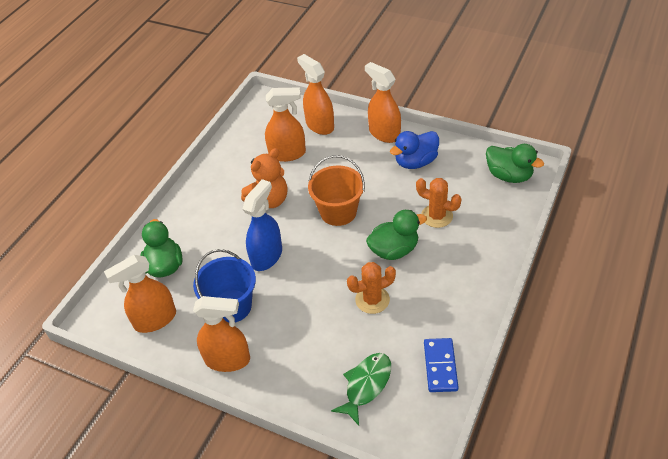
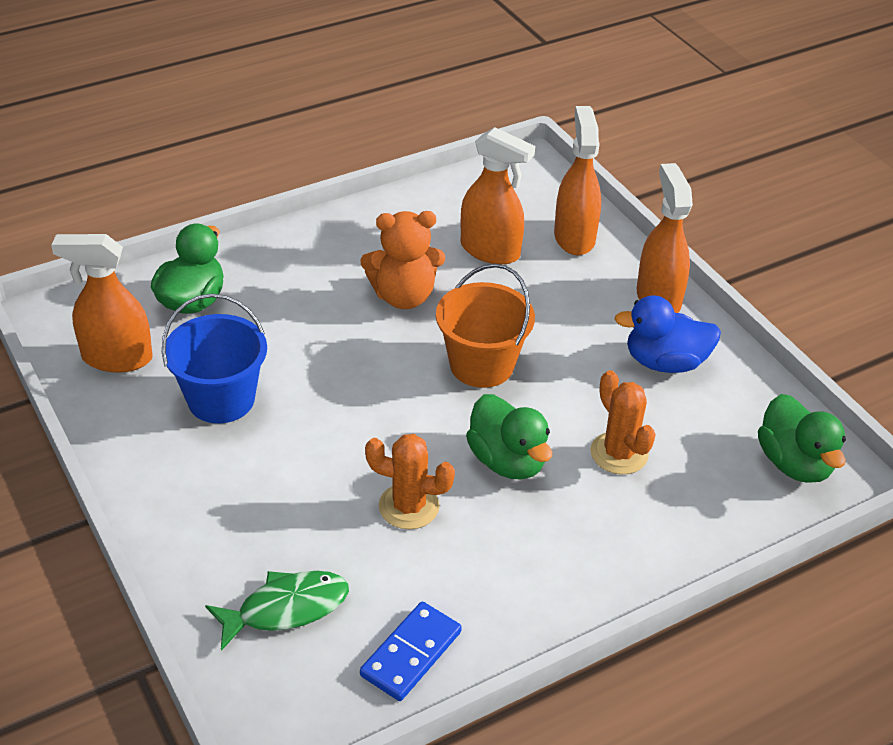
camera: 30 degrees right, 5 degrees down
orange spray bottle [193,296,250,372] -> none
blue spray bottle [243,179,282,271] -> none
green duck [366,210,427,260] -> green duck turned 45 degrees clockwise [466,394,552,479]

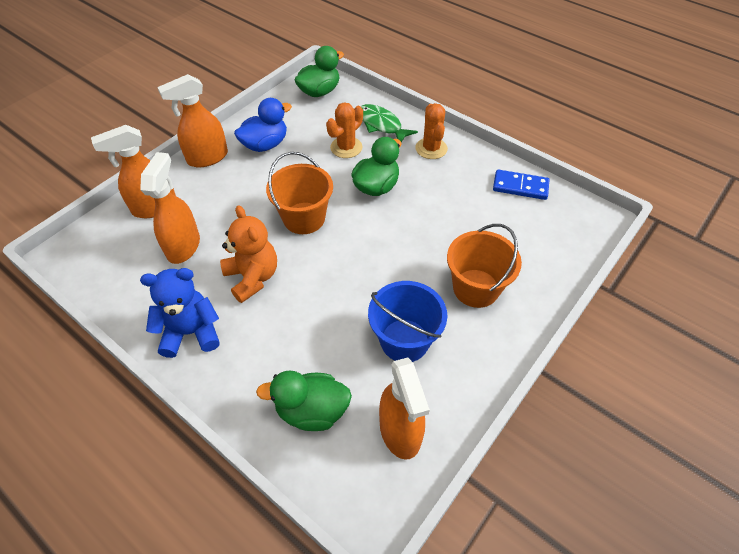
camera: 110 degrees left, 10 degrees up
green fish [205,571,349,651] -> green fish moved to [361,104,418,142]
orange cactus [365,434,455,529] -> orange cactus moved to [415,103,448,159]
blue duck [614,295,721,373] -> blue duck turned 105 degrees counterclockwise [234,98,292,152]
none -> blue teddy bear [140,268,220,358]
none -> orange bucket [447,224,522,308]

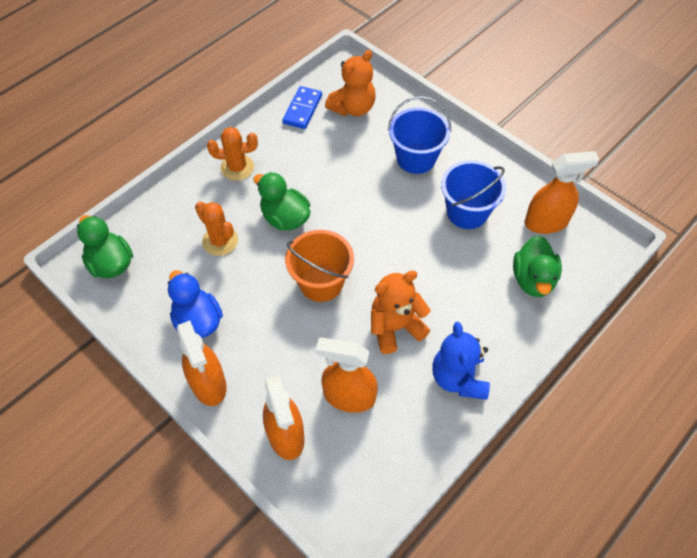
camera: 85 degrees left, 5 degrees up
green fish [361,104,418,142] -> none
orange bucket [447,224,522,308] -> blue bucket [388,96,451,174]
none -> orange teddy bear [325,50,376,116]

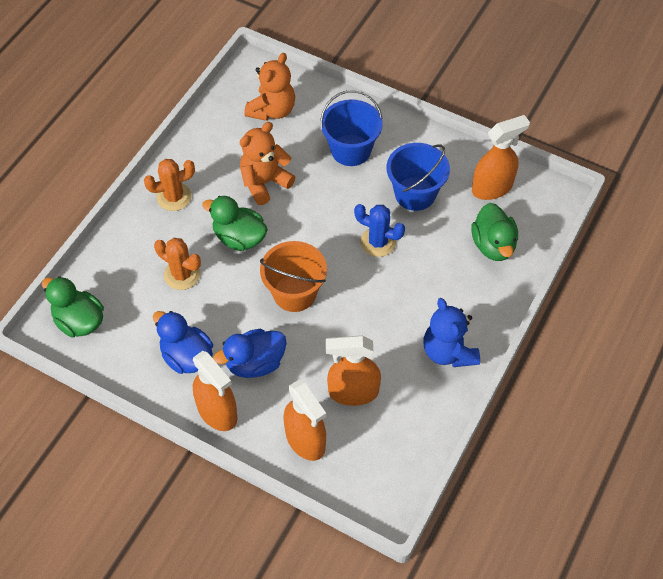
camera: 15 degrees left, 0 degrees up
blue domino [282,86,322,129] -> none
orange teddy bear [371,271,430,354] -> orange teddy bear moved to [240,122,295,205]
none -> blue duck [213,329,287,378]
none -> blue cactus [354,204,405,257]

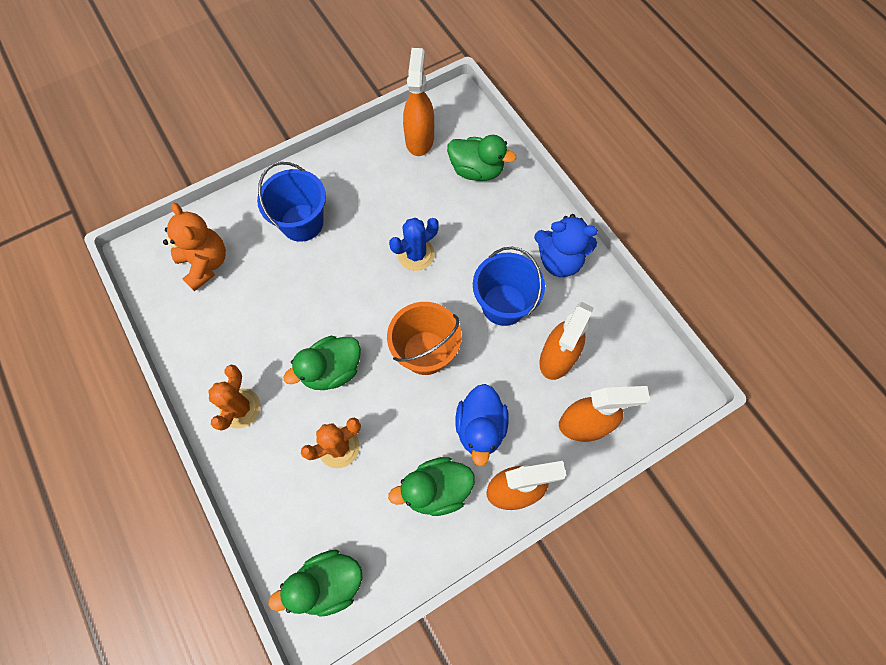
camera: 60 degrees left, 10 degrees up
blue duck [153,311,213,374] -> green duck [388,457,475,516]
orange teddy bear [240,122,295,205] -> none
blue bucket [387,143,450,211] -> blue bucket moved to [473,247,545,326]

